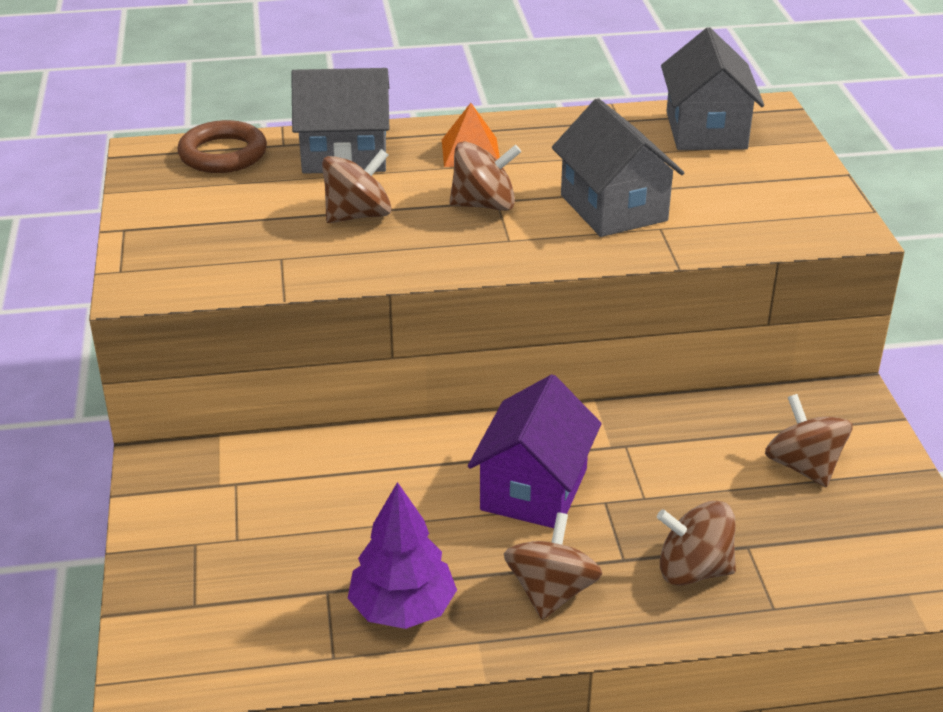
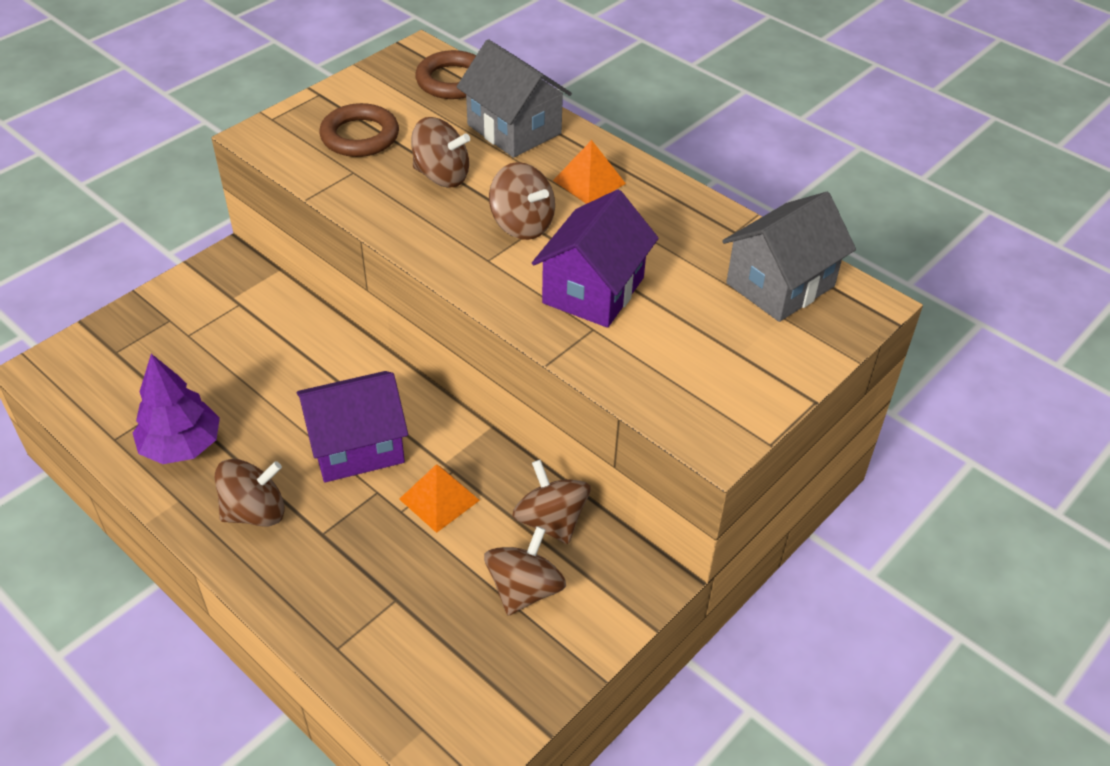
camera: 50 degrees right, 10 degrees up
grey house [552,98,685,237] -> purple house [532,189,659,328]
brown spinning top [657,501,736,585] -> brown spinning top moved to [512,459,591,544]
none -> brown ring [319,103,399,157]
none -> orange pyramid [399,464,480,533]

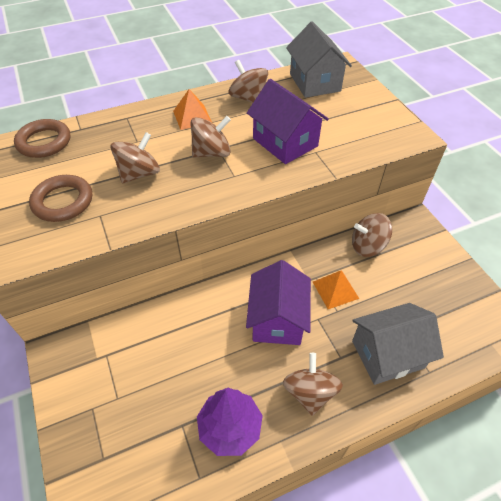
camera: 65 degrees left, 5 degrees up
grey house [457,39,572,158] -> grey house moved to [352,303,444,385]
brown spinning top [484,526,566,615] -> brown spinning top moved to [228,60,268,103]

